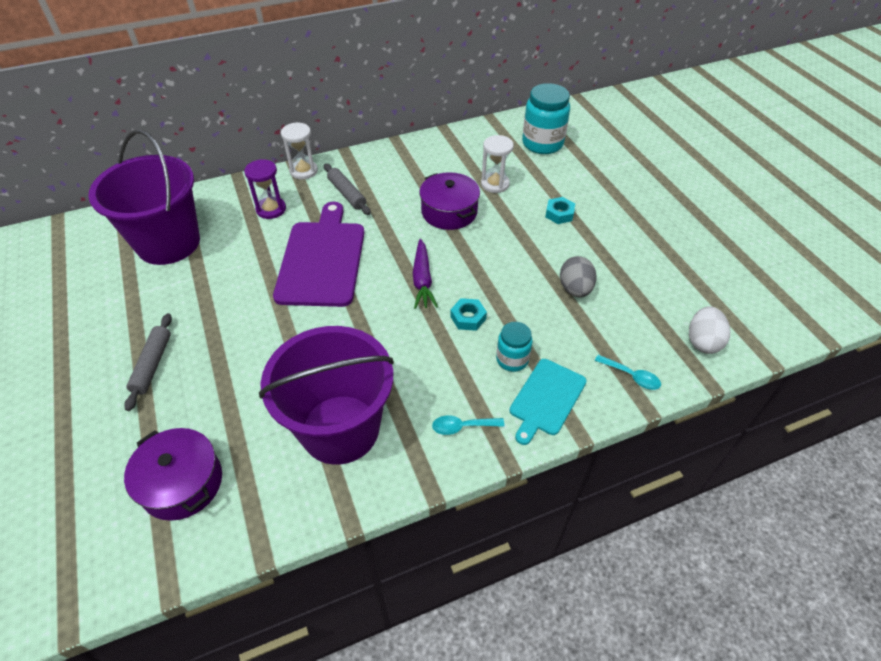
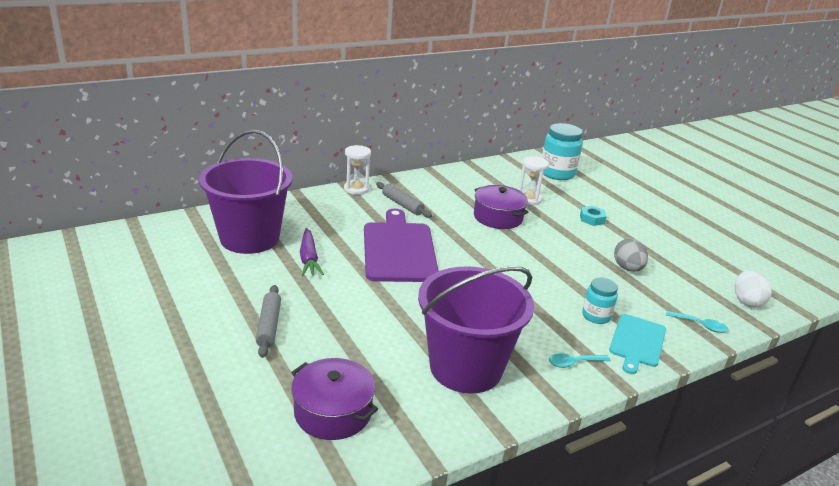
camera: 10 degrees left, 20 degrees down
purple hourglass [244,159,286,219] -> none
purple carrot [413,239,438,309] -> purple carrot moved to [300,228,324,276]
turquoise nut [450,298,487,331] -> none

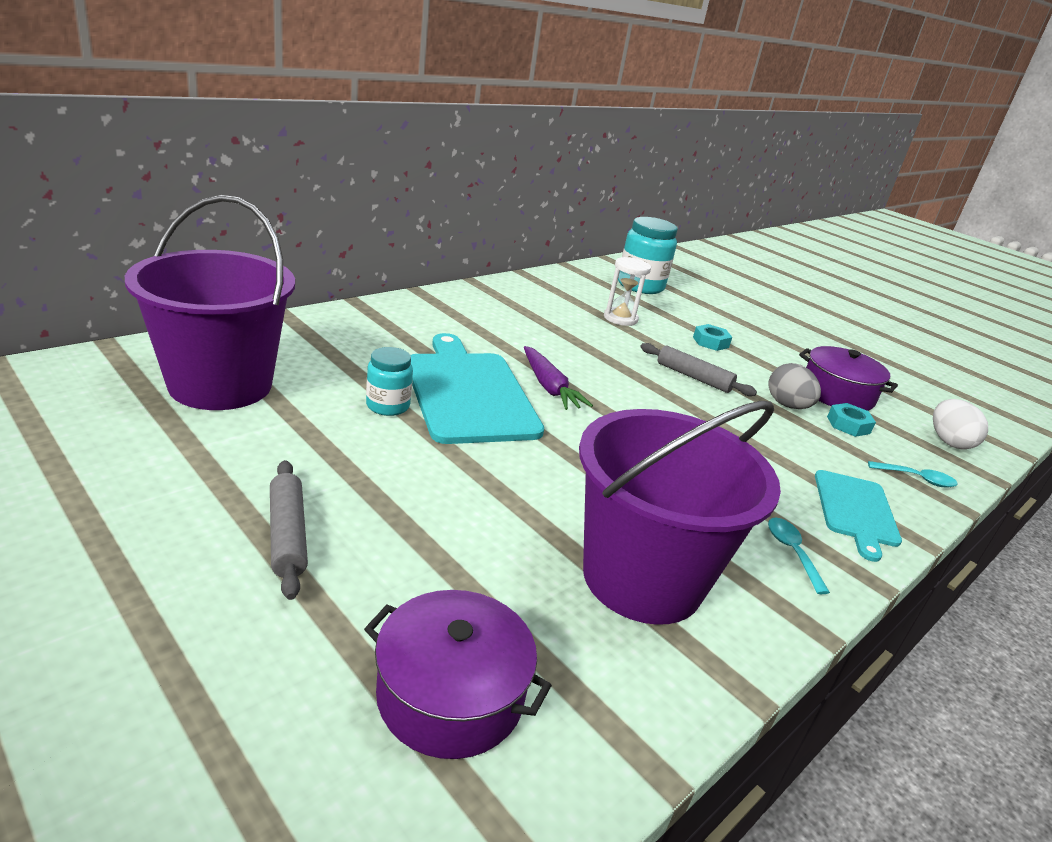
camera: 15 degrees left, 0 degrees up
purple carrot [300,228,324,276] -> purple carrot moved to [524,346,593,410]
white hourglass [344,145,371,195] -> none
purple cutting board [364,209,439,282] -> turquoise cutting board [410,333,544,444]
grey rolling pin [376,182,432,218] -> grey rolling pin moved to [640,343,757,396]
purple pot [474,185,529,229] -> purple pot moved to [799,346,898,411]
turquoise spoon [549,353,611,368] -> turquoise spoon turned 105 degrees clockwise [768,518,830,594]
turquoise jar [582,278,618,324] -> turquoise jar moved to [366,347,413,416]
none -> turquoise nut [827,403,876,437]

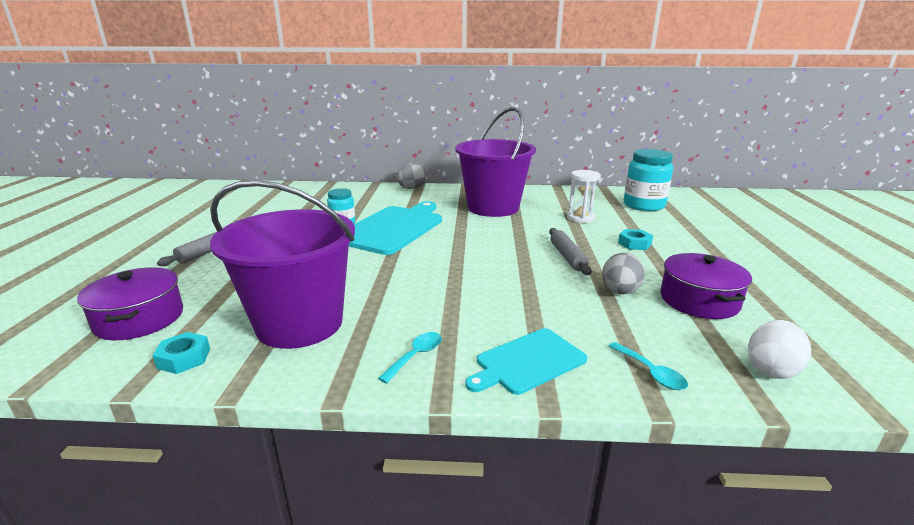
camera: 50 degrees right, 5 degrees down
purple bucket [125,195,295,410] -> purple bucket moved to [455,107,536,217]
purple carrot [524,346,593,410] -> none
turquoise nut [827,403,876,437] -> turquoise nut moved to [153,332,210,374]
none -> grey egg [397,164,430,189]

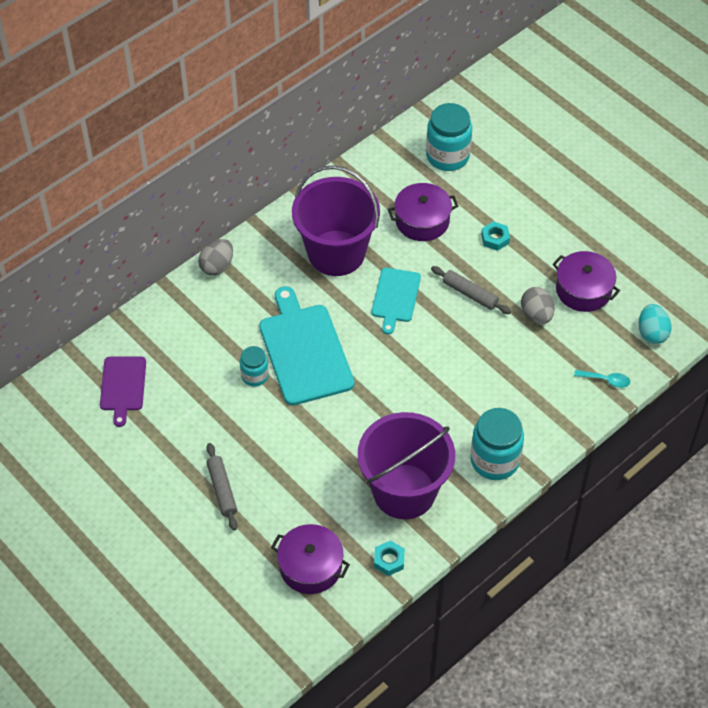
camera: 45 degrees left, 30 degrees up
turquoise spoon [378,332,442,383] -> turquoise jar [470,408,524,480]
turquoise cutting board [465,328,587,395] -> turquoise cutting board moved to [371,268,421,334]
white hourglass [567,170,601,223] -> purple pot [388,183,458,241]
white egg [748,320,811,379] -> turquoise egg [639,304,671,344]
none -> purple cutting board [100,357,146,427]

